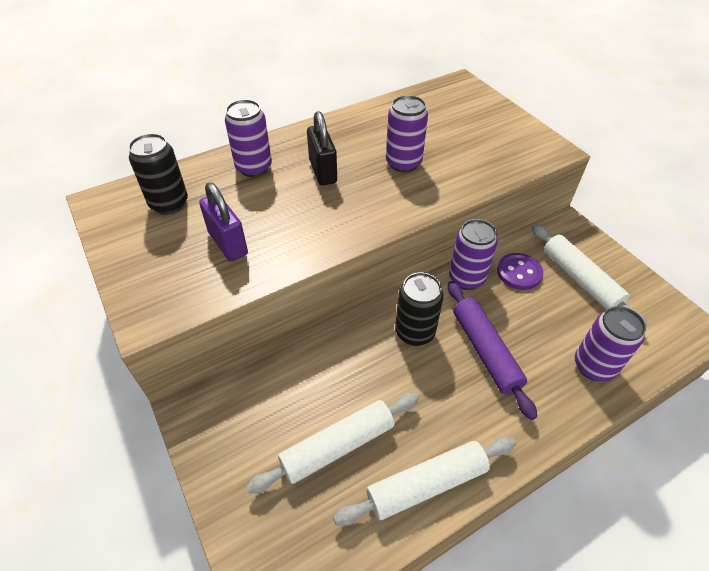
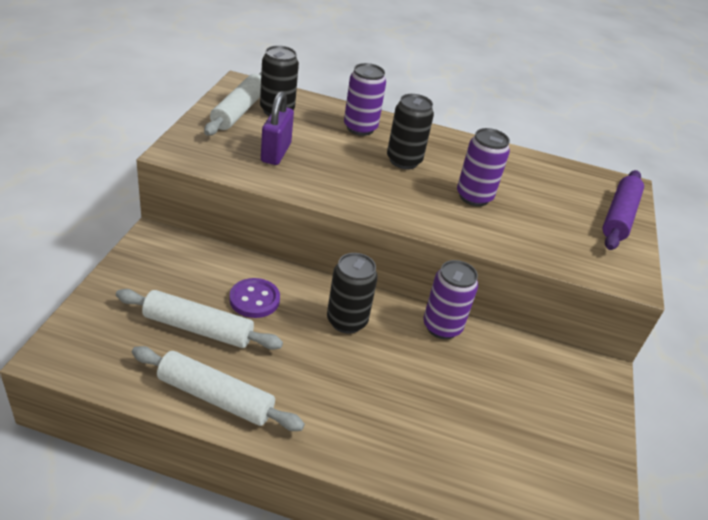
camera: 40 degrees right, 10 degrees down
black padlock [307,111,337,185] -> black can [387,94,434,169]
purple rolling pin [448,281,537,420] -> purple rolling pin moved to [603,170,644,250]
purple button [497,253,543,290] -> purple button moved to [229,278,280,318]
white rolling pin [532,224,647,325] -> white rolling pin moved to [204,72,261,136]
purple can [575,306,646,381] -> none

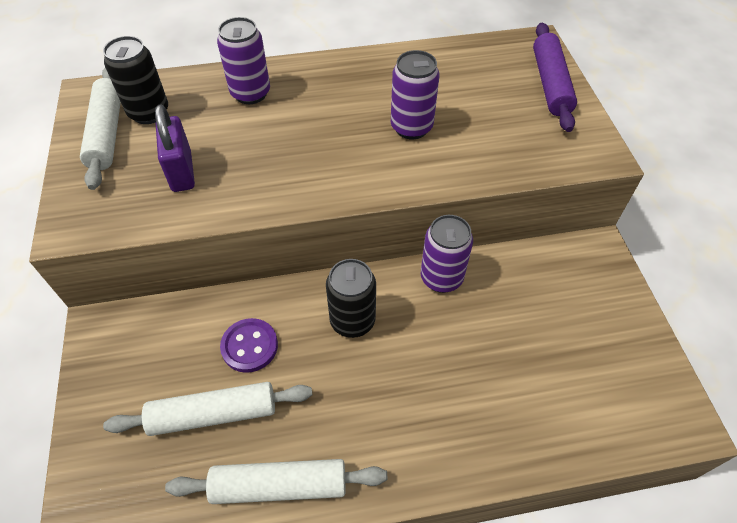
camera: 20 degrees left, 15 degrees up
black can [387,94,434,169] -> none

